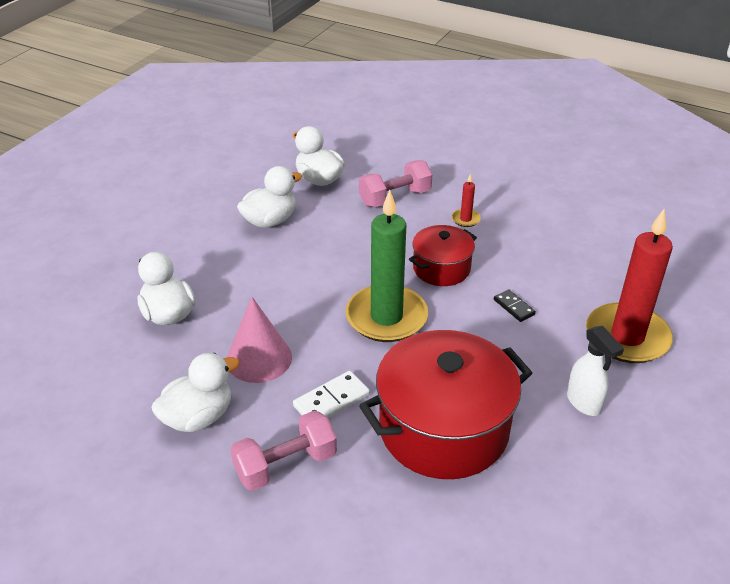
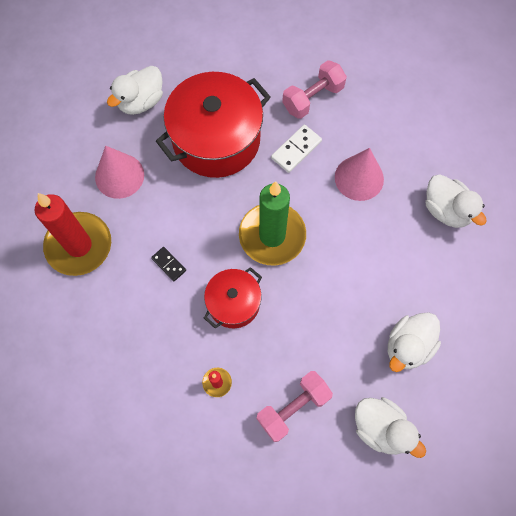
camera: 170 degrees right, 30 degrees up
white duck [151,353,239,432] -> white duck moved to [107,66,163,115]
white spray bottle [567,326,624,416] -> pink cone [95,146,144,199]

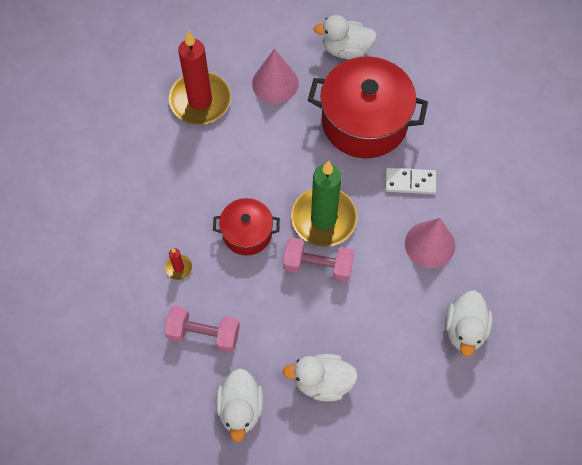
camera: 50 degrees right, 5 degrees down
black domino [151,247,186,281] -> none
pink dumbbell [282,60,347,119] -> pink dumbbell moved to [283,237,354,283]

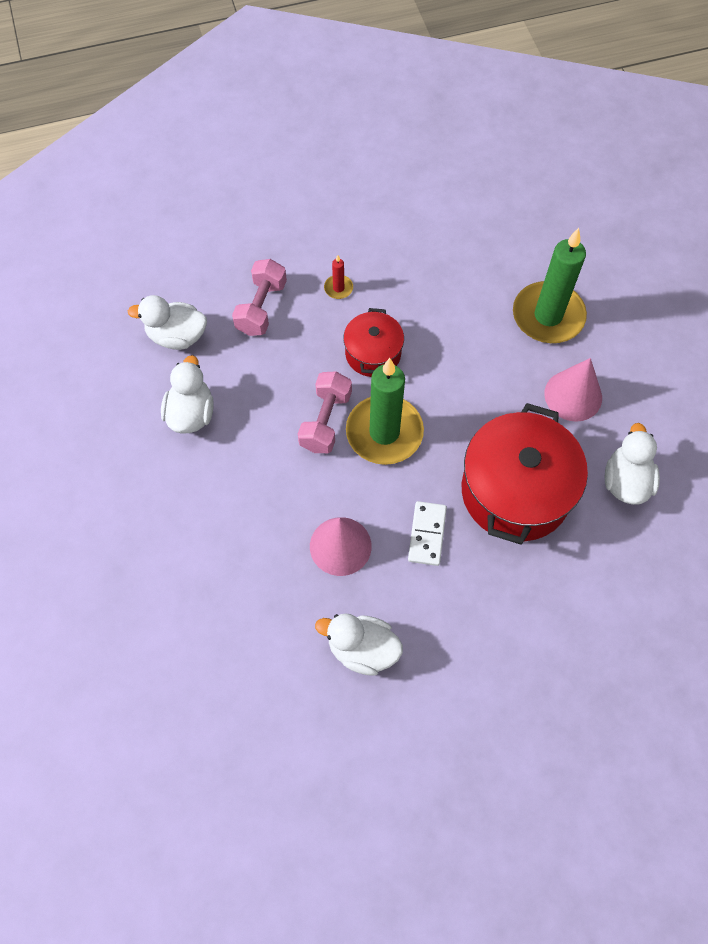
camera: 95 degrees right, 0 degrees up
red candle [168,31,231,124] -> green candle [513,228,587,343]
white duck [445,290,493,357] -> white duck moved to [315,613,403,676]

